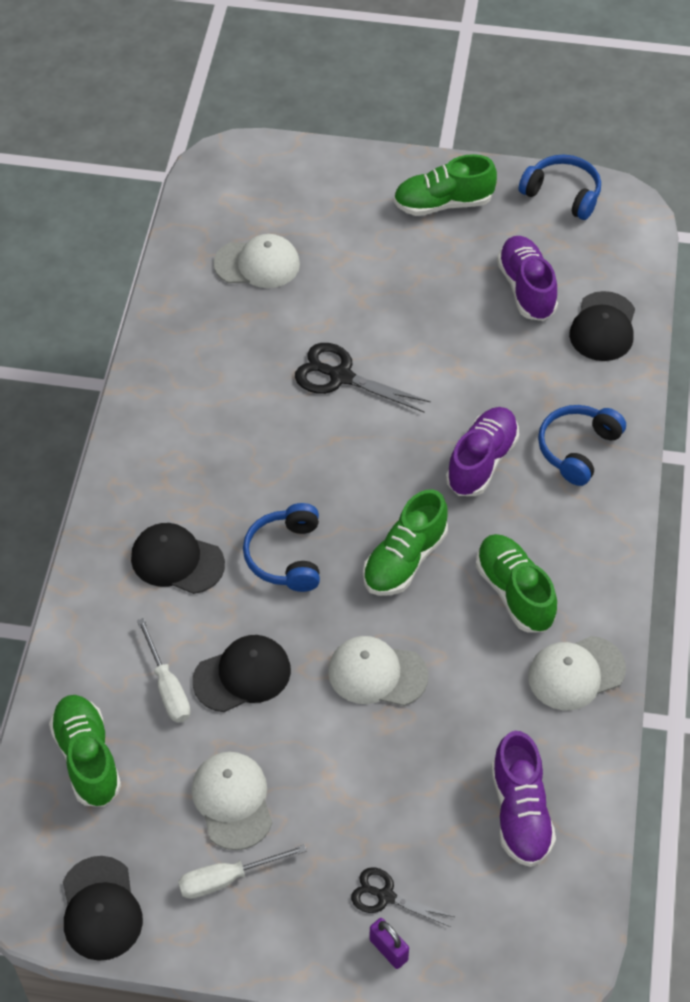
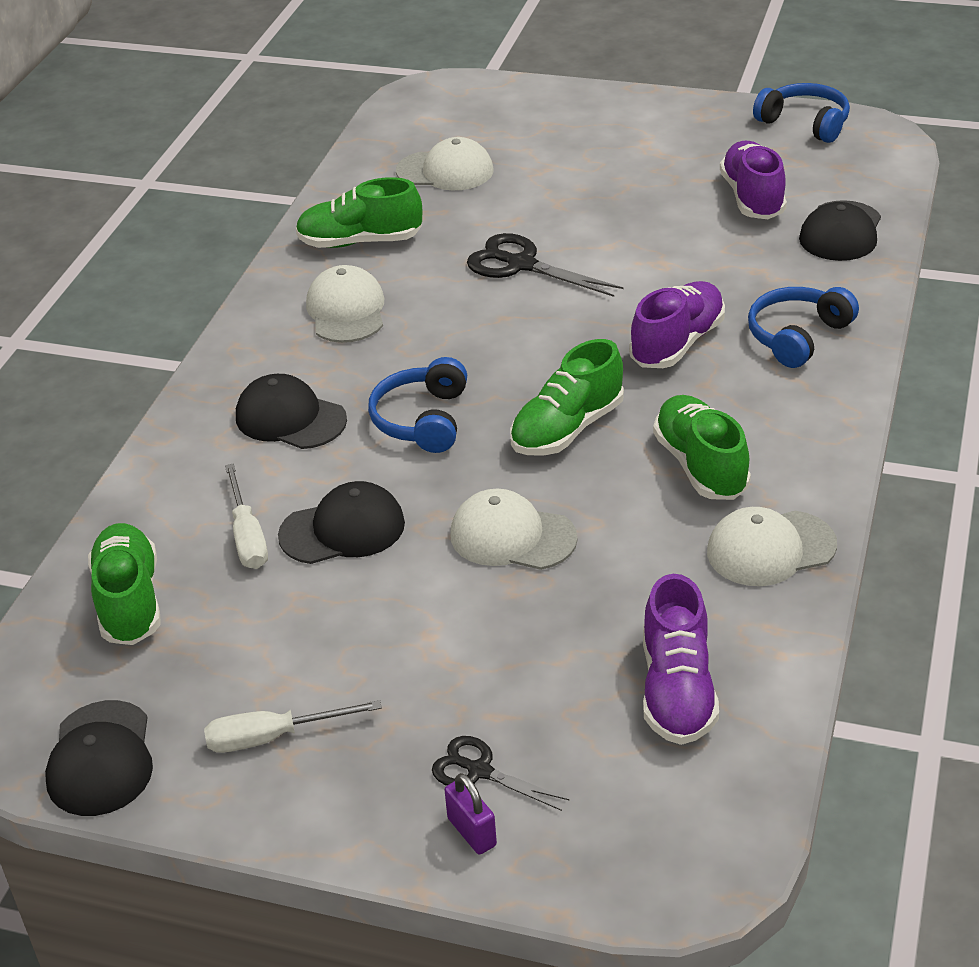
camera: 10 degrees right, 15 degrees down
white cap [191,752,272,850] -> white cap moved to [306,265,384,343]
green shoe [393,154,497,216] -> green shoe moved to [295,177,422,248]

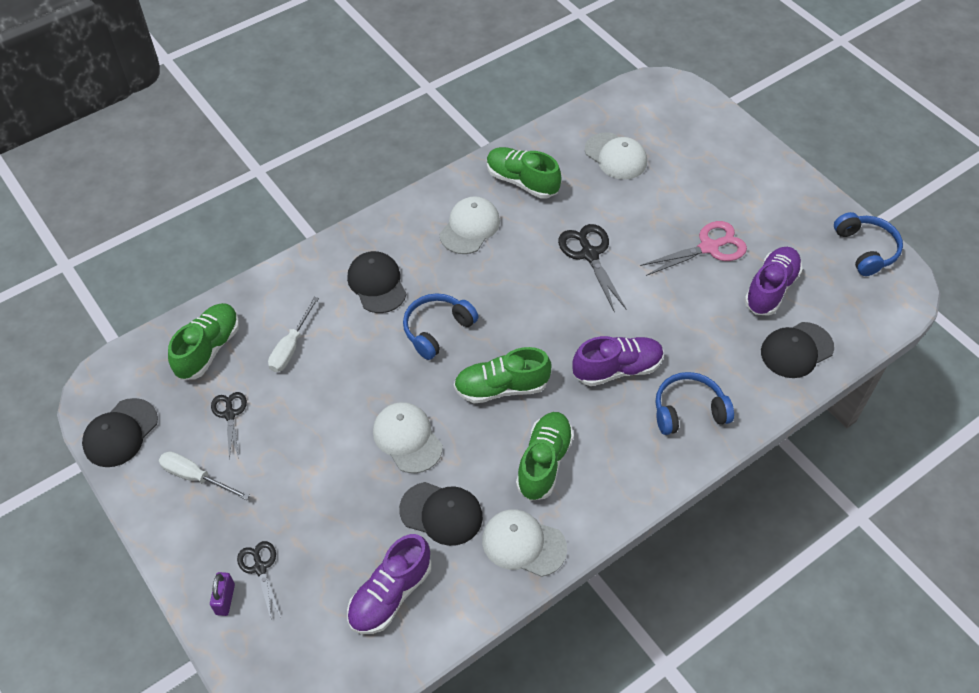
camera: 35 degrees right, 15 degrees up
black cap [278,481,405,564] -> black cap moved to [399,482,483,546]
none -> black scissors [211,392,247,460]
none -> pink scissors [640,221,747,276]

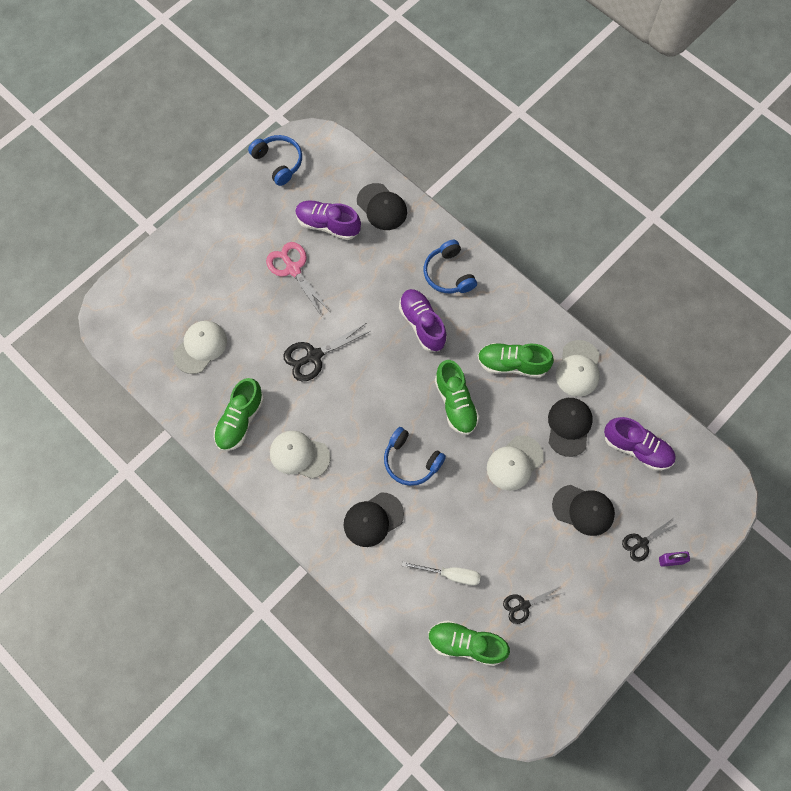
camera: 100 degrees left, 15 degrees up
black cap [82,398,158,467] -> black cap moved to [552,485,615,536]
white screwdriver [159,451,250,500] -> none
blue headphones [834,212,903,276] -> blue headphones turned 75 degrees clockwise [248,135,302,186]

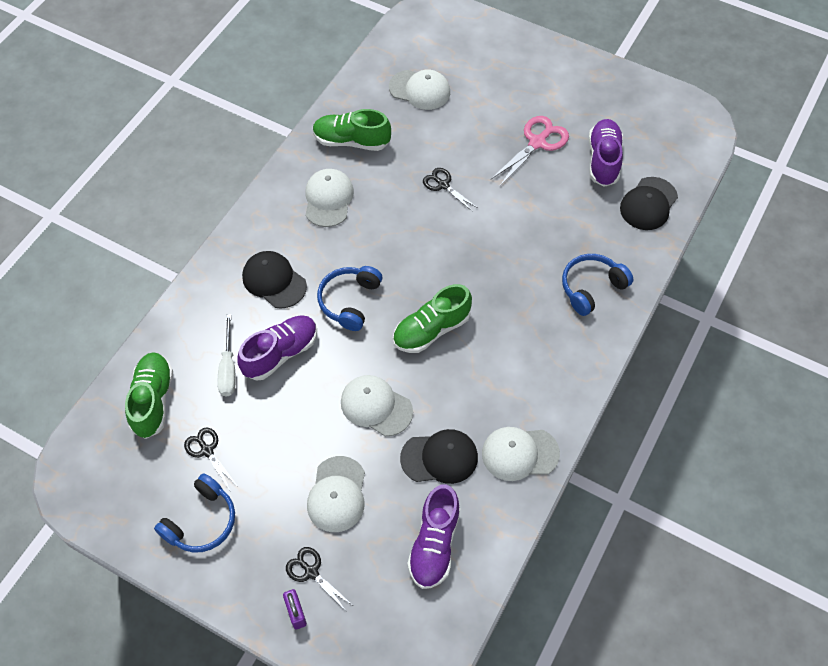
camera: 75 degrees right, 10 degrees down
blue headphones [248,135,302,186] -> blue headphones moved to [154,473,235,552]
black scissors [283,323,371,381] -> black scissors [423,168,478,212], size x0.63
purple shoe [399,289,447,352] -> purple shoe moved to [238,315,317,381]
green shoe [478,343,554,378] -> none
black cap [552,485,615,536] -> white cap [307,456,365,532]

